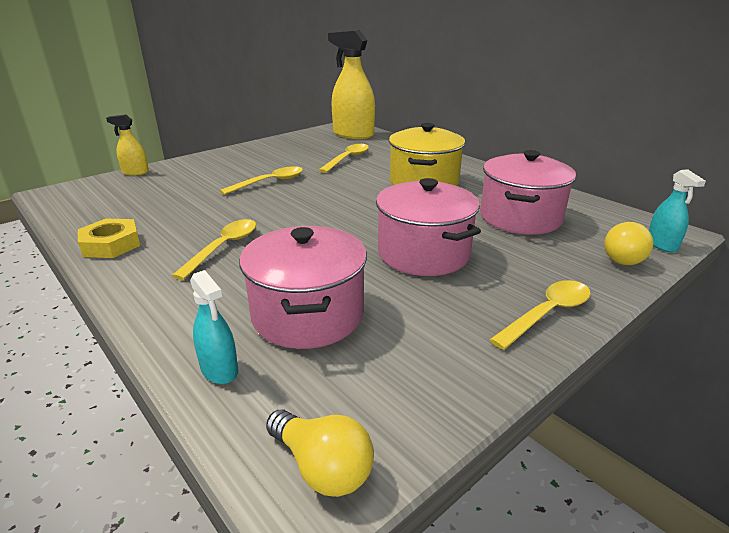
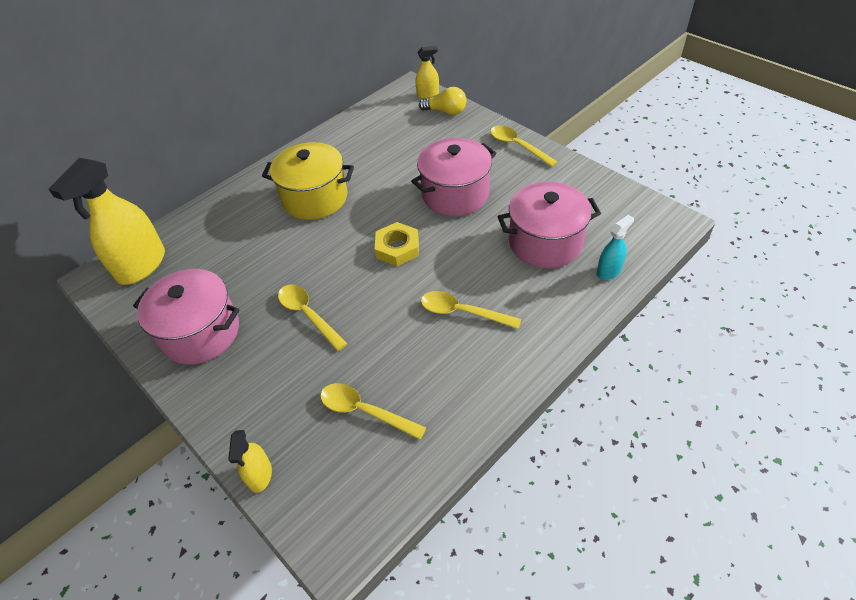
camera: 90 degrees left, 20 degrees up
yellow nut [78,219,140,258] -> yellow nut moved to [375,222,419,266]
yellow light bulb [266,410,374,497] -> none
yellow spoon [319,144,369,173] -> yellow spoon moved to [320,383,426,440]
pink pot [480,150,576,235] -> pink pot moved to [133,269,240,365]
turquoise spray bottle [649,169,706,252] -> yellow spray bottle [415,46,439,99]

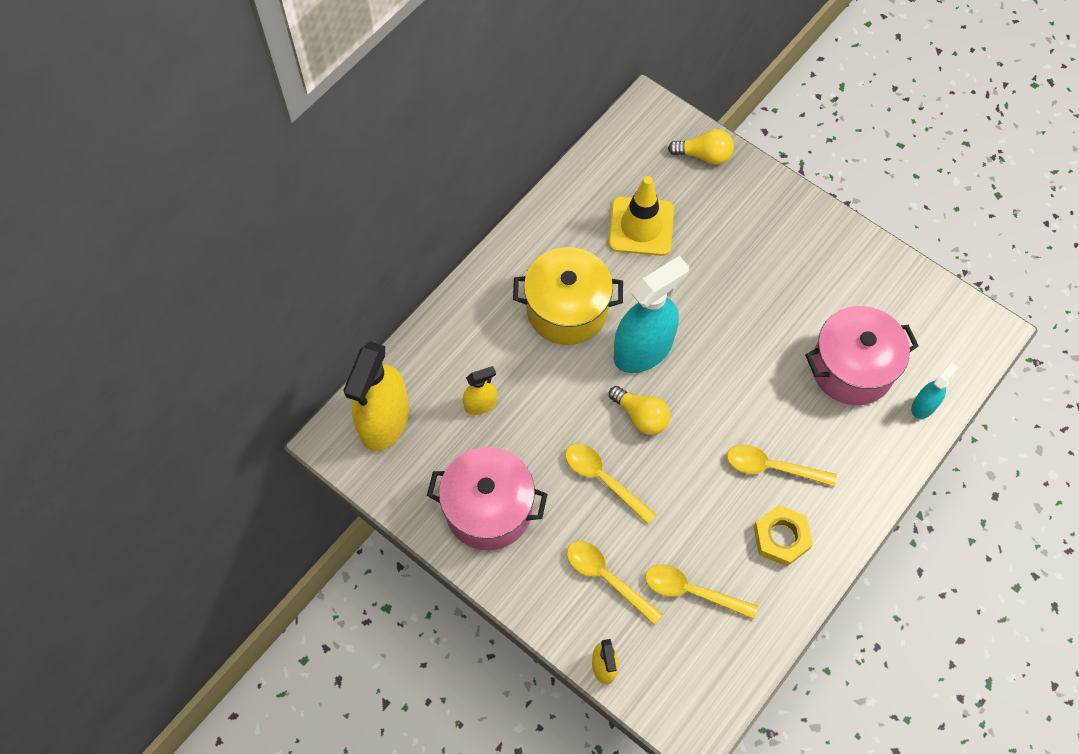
camera: 10 degrees left, 15 degrees up
yellow nut [375,222,419,266] -> yellow nut moved to [754,505,813,566]
pink pot [411,138,496,216] -> none
yellow spray bottle [415,46,439,99] -> yellow spray bottle moved to [463,366,497,415]
yellow spoon [490,125,558,167] -> yellow spoon moved to [567,541,663,625]
none -> yellow traffic cone [609,176,674,256]
none -> yellow light bulb [609,386,670,435]
none -> turquoise spray bottle [614,256,689,373]

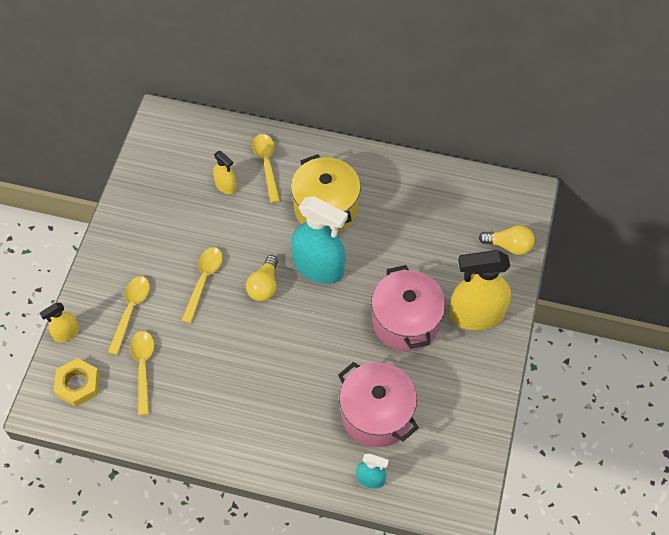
camera: 65 degrees right, 5 degrees down
yellow spray bottle [343,341,409,451] -> yellow spray bottle moved to [449,250,511,330]
pink pot [427,447,548,550] -> pink pot moved to [371,265,446,351]
yellow traffic cone [609,176,674,256] -> none
yellow light bulb [668,129,734,165] -> yellow light bulb turned 60 degrees counterclockwise [479,225,535,255]
yellow spoon [727,445,837,487] -> yellow spoon moved to [252,134,280,203]
yellow nut [754,505,813,566] -> yellow nut moved to [54,358,99,407]

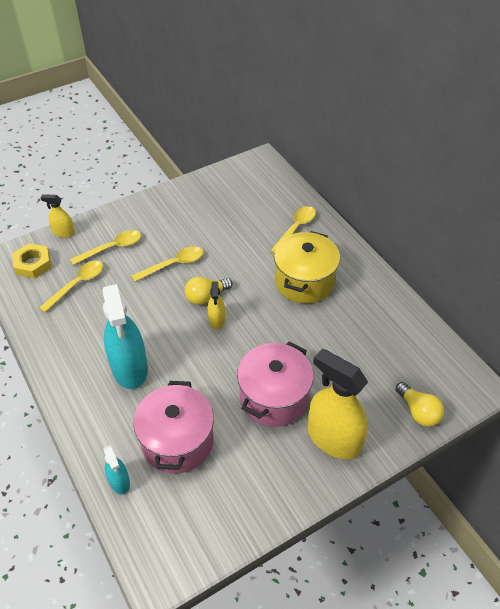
camera: 45 degrees right, 10 degrees down
yellow spray bottle [213,151,237,194] -> yellow spray bottle moved to [208,281,225,329]
turquoise spray bottle [291,196,348,284] -> turquoise spray bottle moved to [102,284,148,389]

